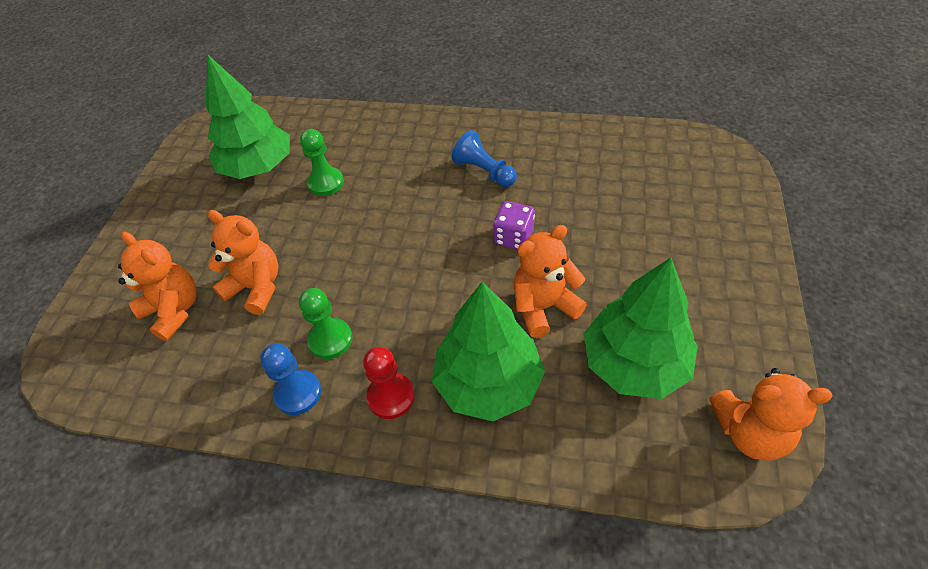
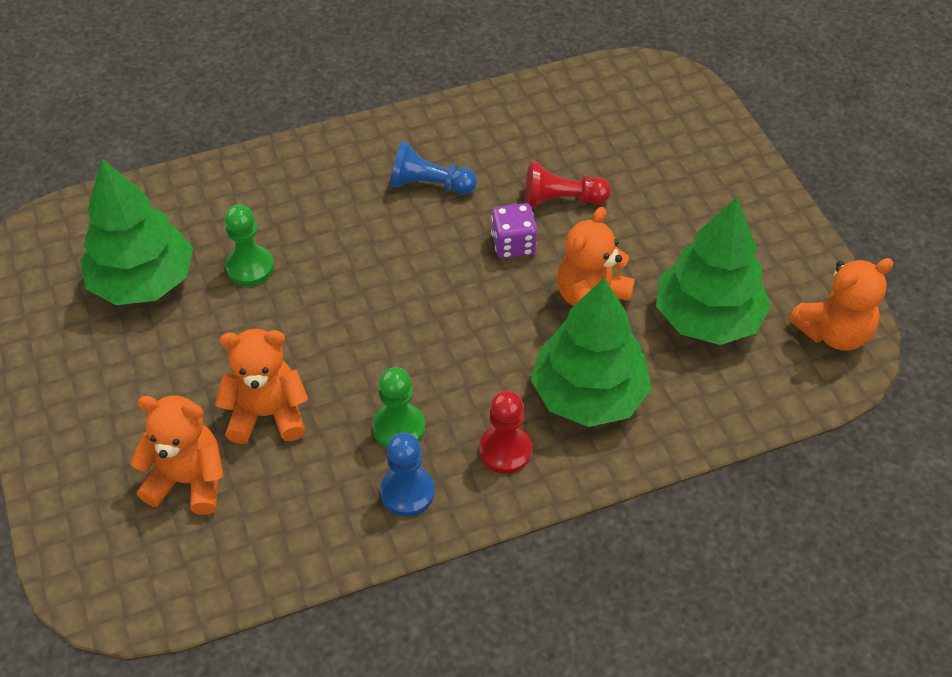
camera: 35 degrees left, 0 degrees up
none -> red pawn [525,161,611,208]

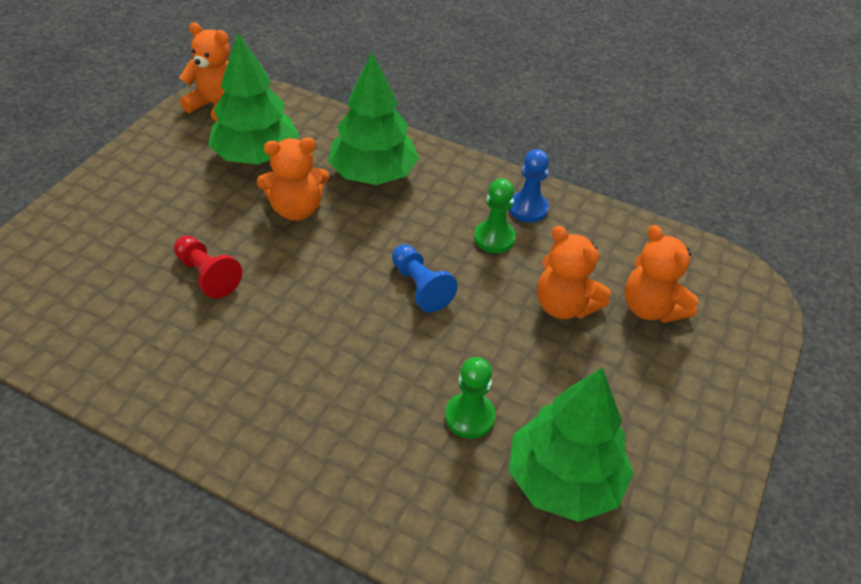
camera: 135 degrees left, 5 degrees down
blue pawn [391,142,477,194] -> blue pawn moved to [392,244,458,312]
red pawn [479,390,532,474] -> none
purple dice [491,203,537,259] -> none

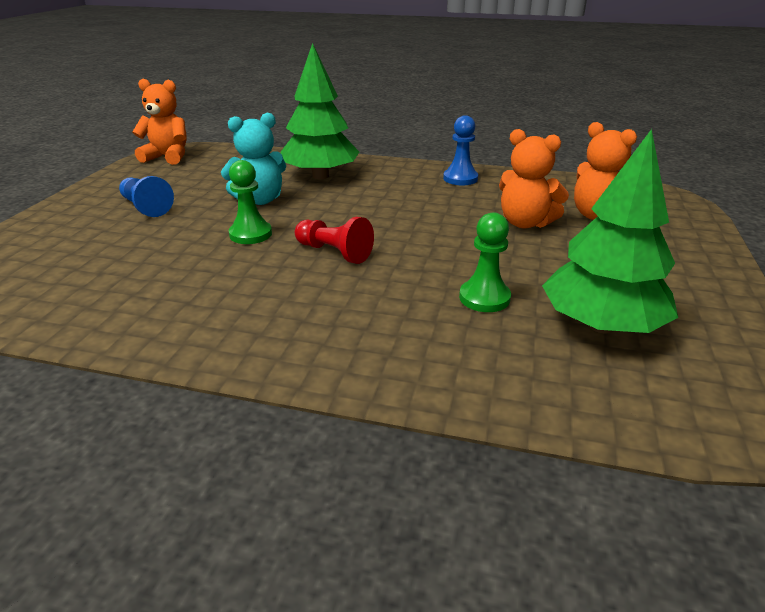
camera: 10 degrees left, 15 degrees down
red pawn [174,235,242,299] -> red pawn moved to [295,217,374,264]
green tree [208,32,299,164] -> none
orange teddy bear [257,138,329,221] -> turquoise teddy bear [221,113,286,205]
blue pawn [392,244,458,312] -> blue pawn moved to [119,176,174,217]
green pawn [474,178,516,253] -> green pawn moved to [229,160,272,244]

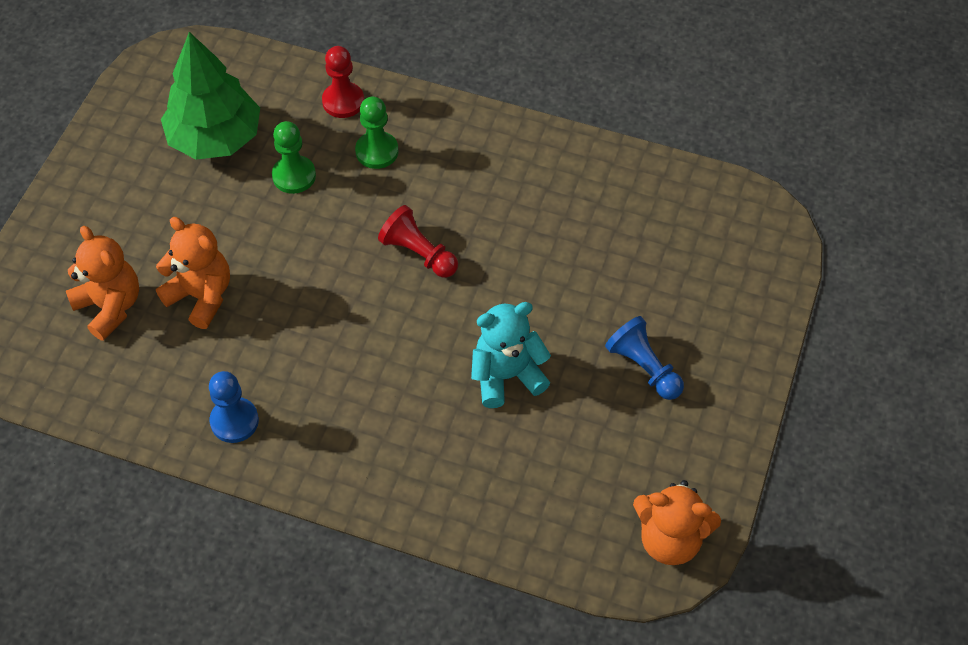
camera: 175 degrees left, 25 degrees up
green pawn [229,160,272,244] -> green pawn moved to [355,97,398,169]
green tree [281,43,359,179] -> none
none -> red pawn [322,46,364,118]

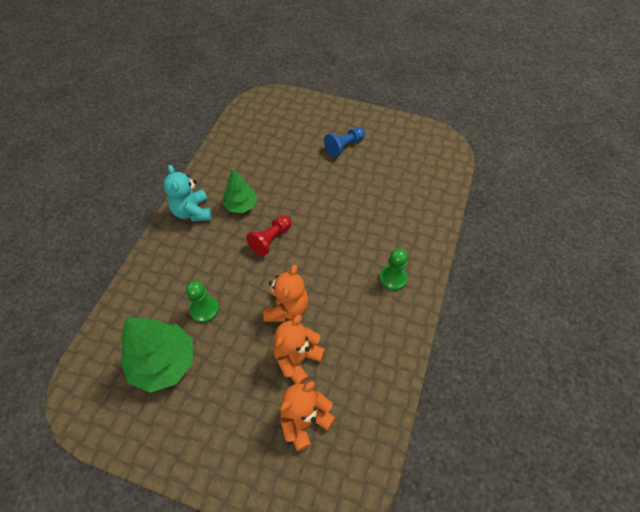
camera: 90 degrees left, 0 degrees up
blue pawn [209,371,259,443] -> none
red pawn [322,46,364,118] -> none
green pawn [355,97,398,169] -> green pawn moved to [379,248,408,291]
turquoise teddy bear [471,302,551,408] -> turquoise teddy bear moved to [164,165,212,222]
orange teddy bear [633,480,721,565] -> orange teddy bear moved to [264,265,309,322]
none -> green tree [223,170,257,213]

